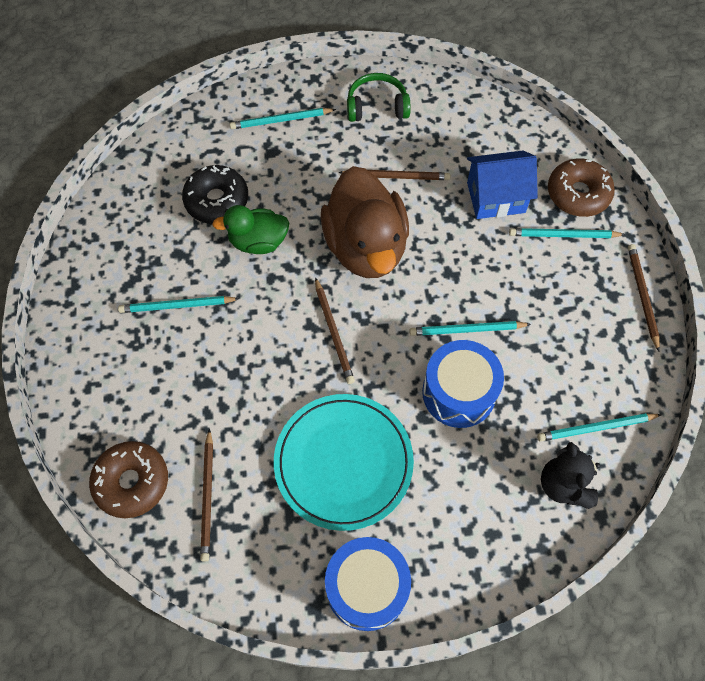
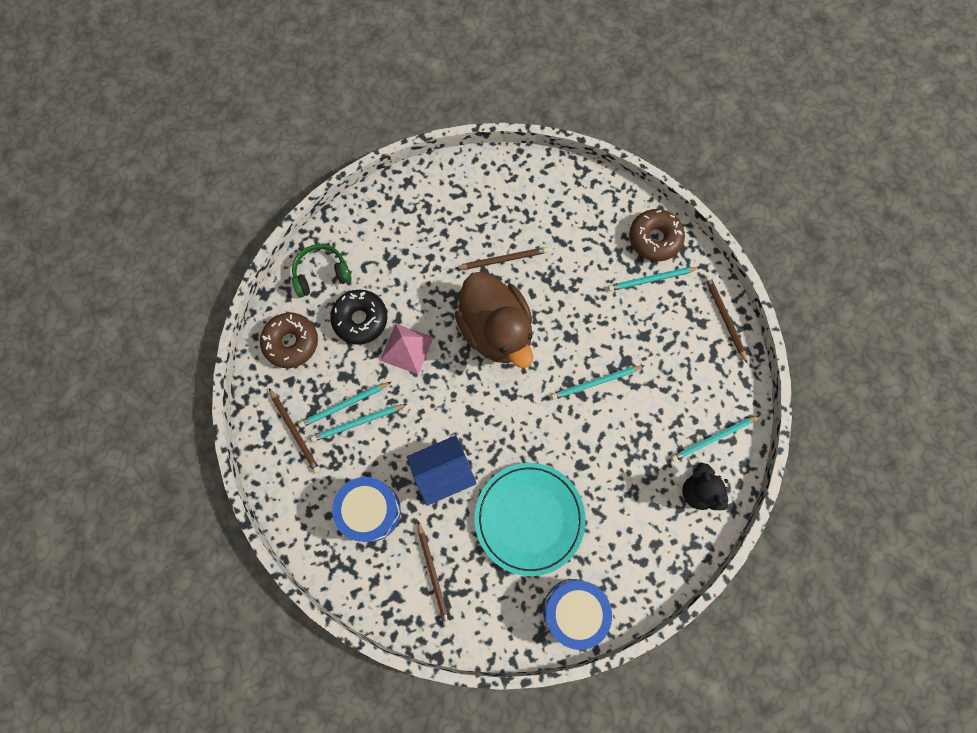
camera: 15 degrees left, 10 degrees up
brown donut [89,441,168,518] -> brown donut moved to [260,313,318,368]
green duck [212,205,289,254] -> pink pyramid [380,324,434,374]
turquoise pencil [230,108,336,129] -> turquoise pencil moved to [298,382,391,428]
brown pencil [315,277,355,384] -> brown pencil moved to [269,388,320,474]
green headphones [347,73,411,122] -> green headphones moved to [292,244,352,297]
blue drum [422,340,504,428] -> blue drum moved to [332,477,401,542]
blue house [467,151,538,219] -> blue house moved to [407,435,477,506]

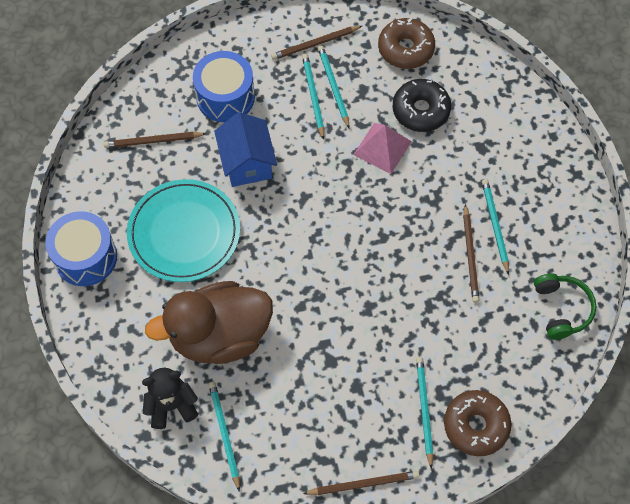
camera: 100 degrees right, 10 degrees down
green headphones [292,244,352,297] -> green headphones moved to [534,274,597,340]
brown duck [455,272,533,368] -> brown duck moved to [145,281,273,364]
turquoise pencil [551,366,644,400] -> turquoise pencil moved to [482,179,509,275]

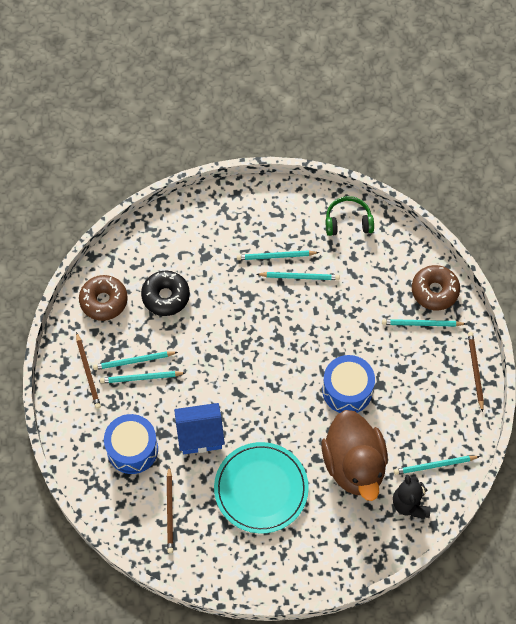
camera: 85 degrees left, 0 degrees up
blue drum [45,211,117,286] -> blue drum moved to [322,355,375,413]
pink pyramid [353,123,412,174] -> none
brown pencil [463,204,480,303] -> turquoise pencil [257,272,340,280]

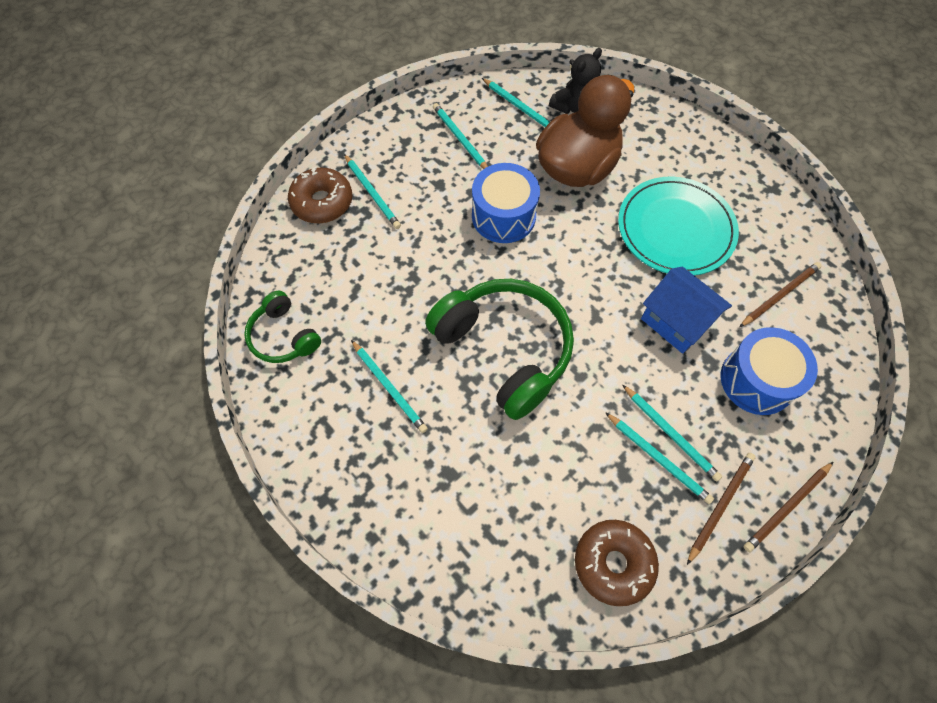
camera: 125 degrees left, 0 degrees up
black donut [141,271,190,316] -> none
turquoise pencil [257,272,340,280] -> turquoise pencil moved to [433,103,488,169]
brown pencil [468,332,484,412] -> brown pencil moved to [743,462,833,552]
none -> green headphones [425,279,574,420]

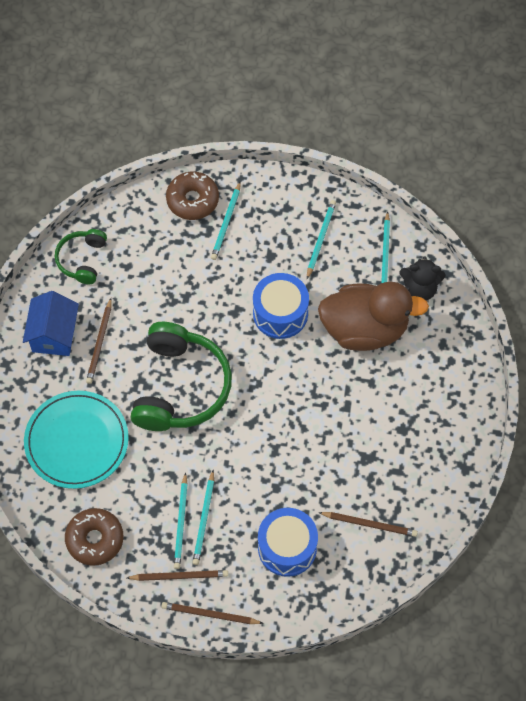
camera: 50 degrees right, 0 degrees up
turquoise pencil [351,340,428,433] -> brown pencil [86,298,112,384]
turquoise plate [618,177,739,276] -> turquoise plate moved to [24,391,129,489]
blue house [641,267,732,354] -> blue house moved to [23,291,79,356]

